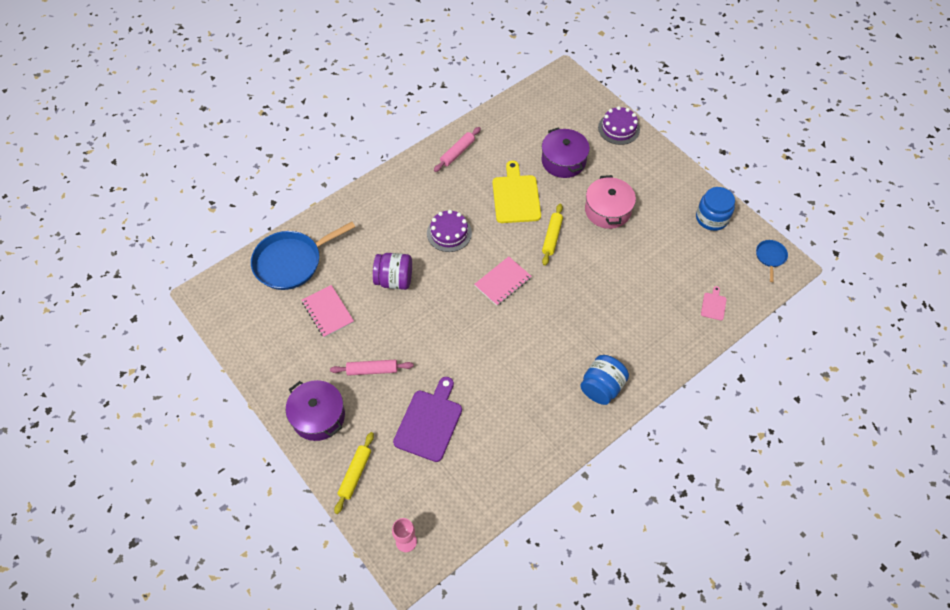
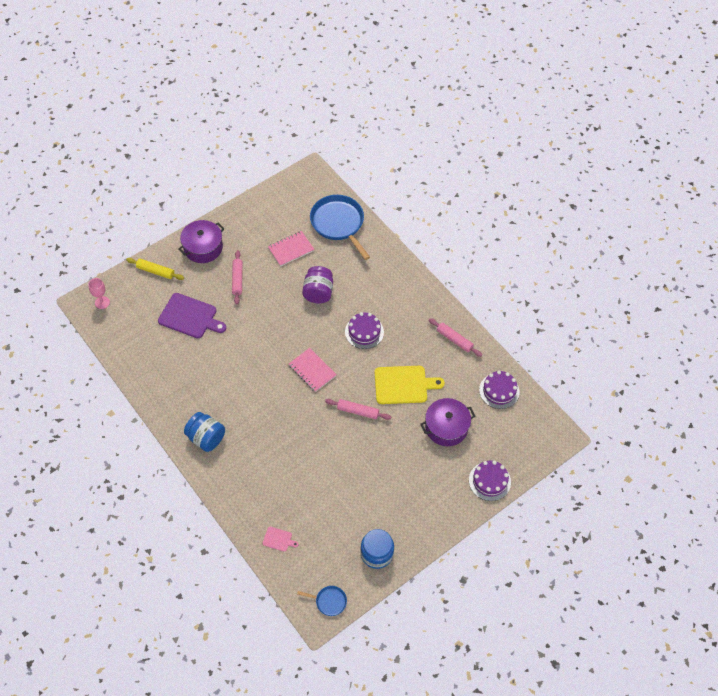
camera: 90 degrees right, 0 degrees up
yellow rolling pin [542,204,563,266] -> pink rolling pin [325,399,391,420]
pink pot [585,175,636,229] -> none
none -> purple cake [479,370,520,409]

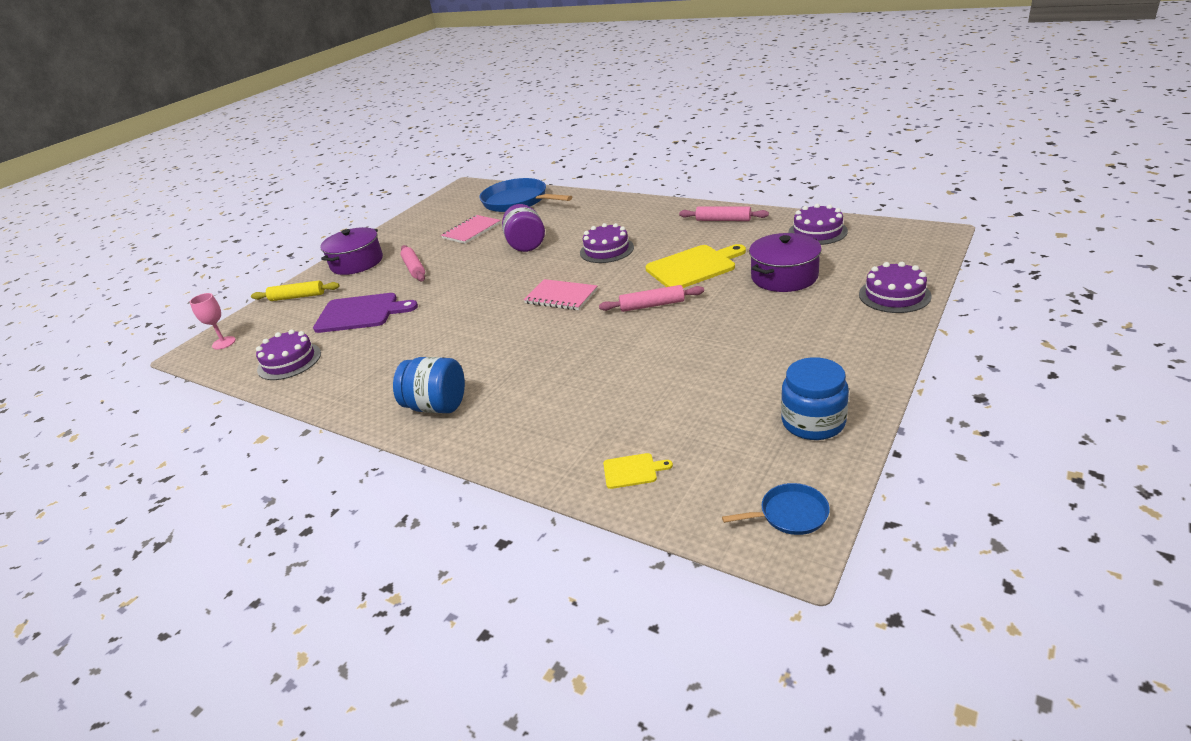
camera: 15 degrees left, 25 degrees down
pink cutting board [263,527,299,552] -> yellow cutting board [603,453,673,489]
none -> purple cake [256,329,321,380]

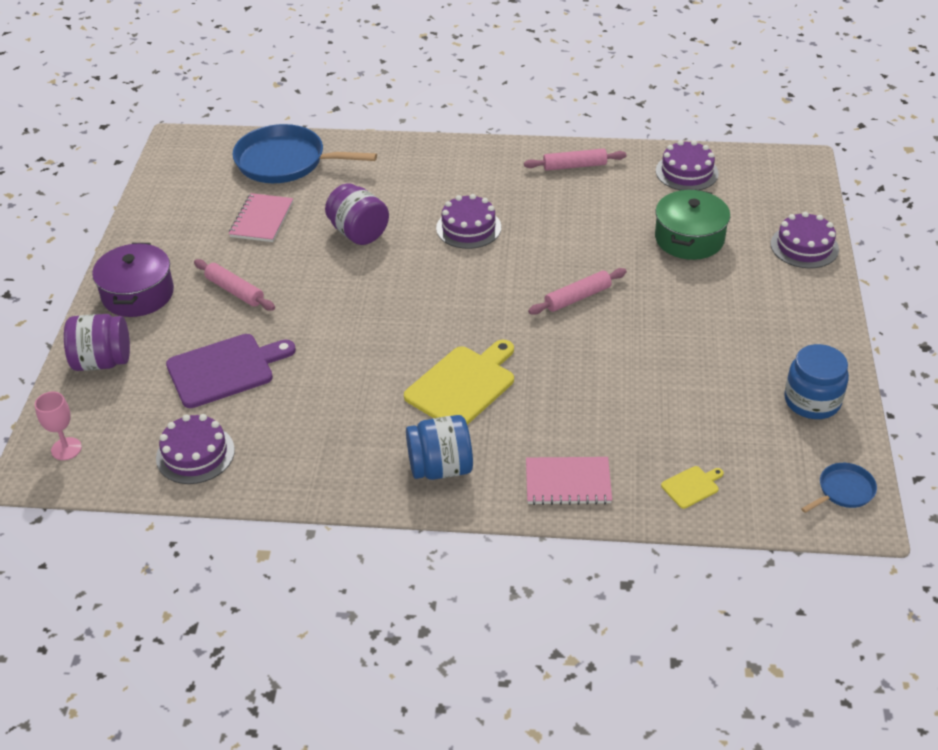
camera: 30 degrees left, 10 degrees up
yellow rolling pin [251,281,340,301] -> purple jar [64,314,130,371]
pink notebook [524,279,597,310] -> pink notebook moved to [526,457,612,505]
yellow cutting board [645,244,746,288] -> yellow cutting board moved to [404,340,514,425]
purple pot [749,233,822,292] -> green pot [655,189,730,260]

